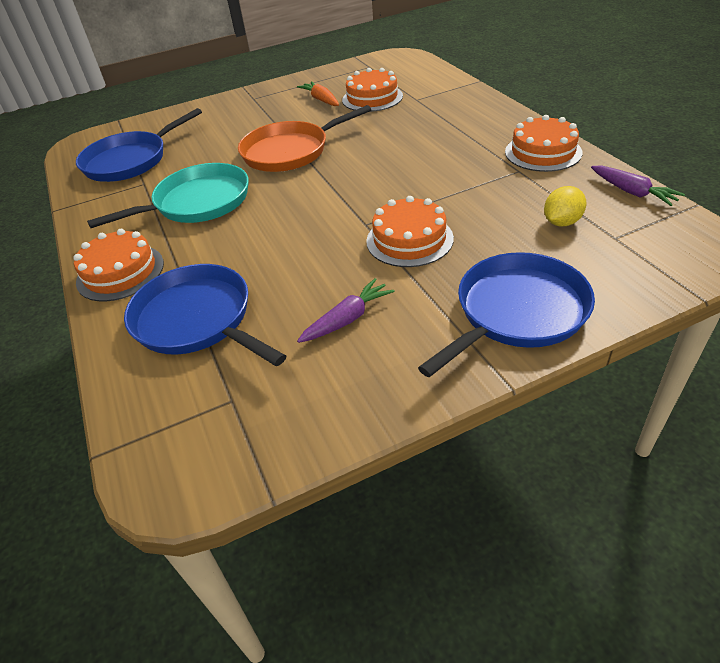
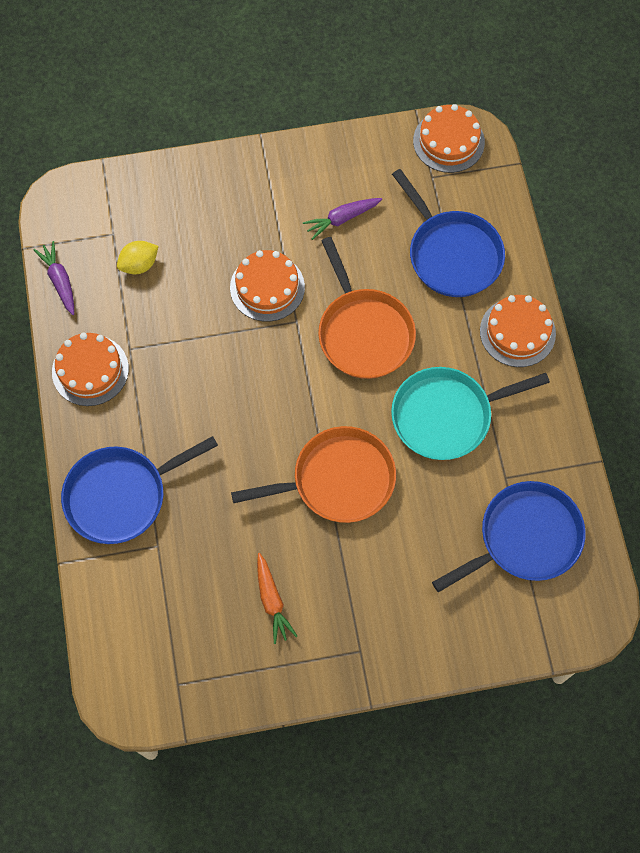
camera: 170 degrees left, 25 degrees up
orange cake [342,68,403,112] -> orange cake moved to [413,104,485,173]
blue pan [418,252,595,377] -> blue pan moved to [61,436,218,544]
none -> orange pan [318,237,416,379]

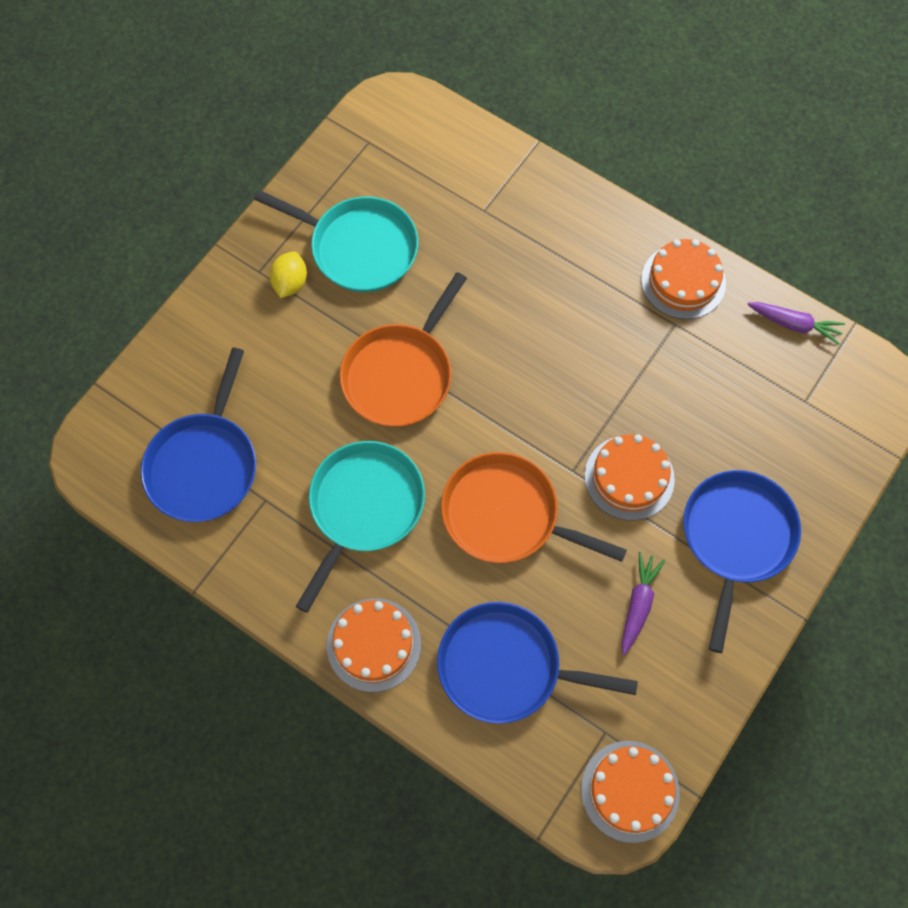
camera: 135 degrees right, 0 degrees up
blue pan [61,436,218,544] -> blue pan moved to [683,470,801,653]
yellow lemon [117,241,159,274] -> yellow lemon moved to [269,251,307,298]
orange carrot [257,553,297,644] -> turquoise pan [254,190,418,292]

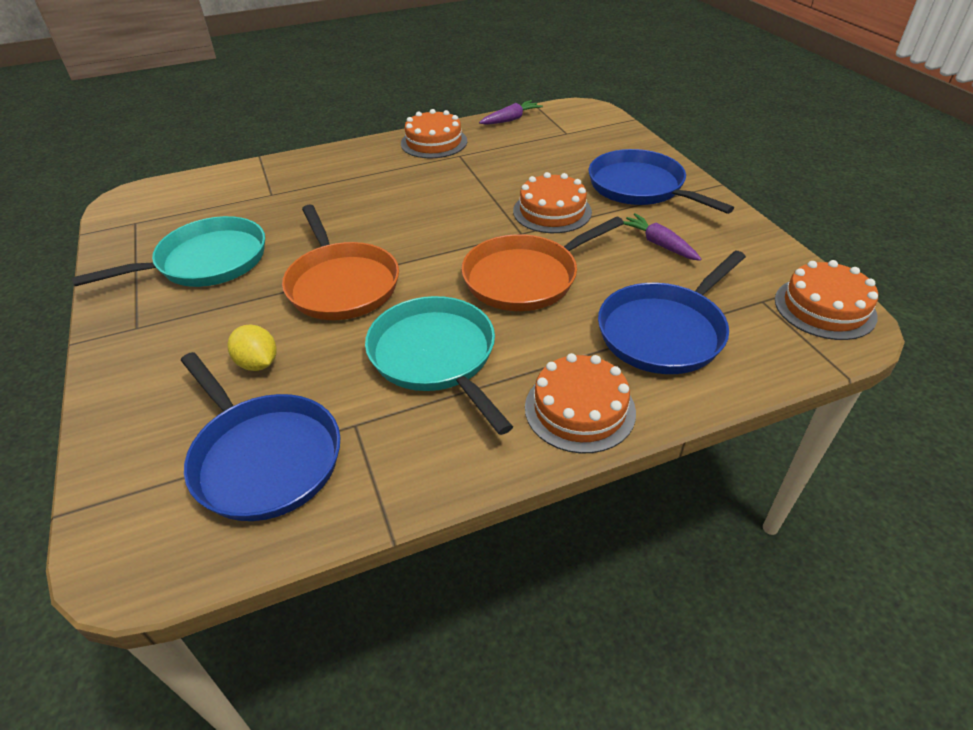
camera: 55 degrees left, 25 degrees down
yellow lemon [269,251,307,298] -> yellow lemon moved to [228,325,277,371]

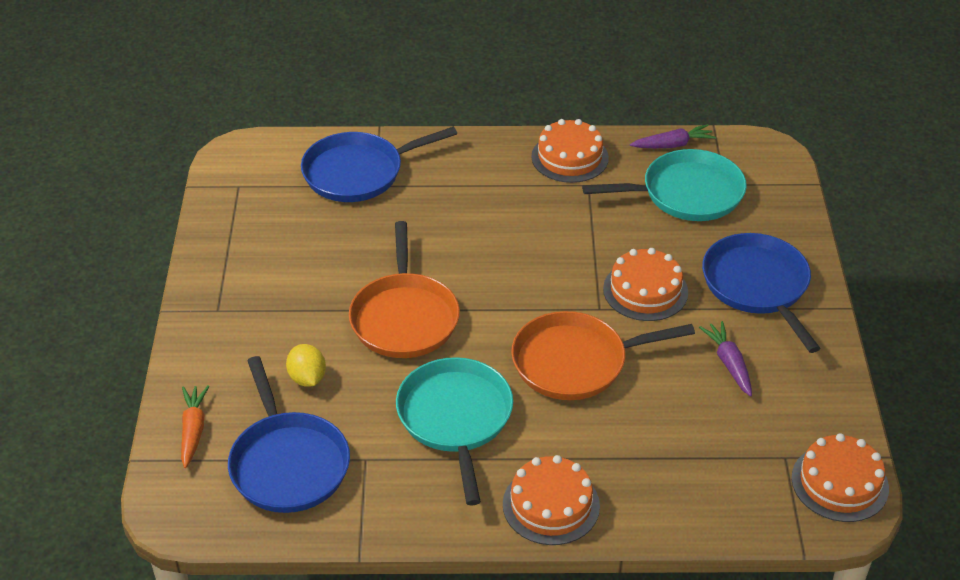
camera: 20 degrees right, 0 degrees up
turquoise pan [72,216,265,287] -> turquoise pan moved to [582,149,747,221]
blue pan [598,251,746,374] -> blue pan moved to [301,127,457,202]
none -> orange carrot [181,385,209,468]

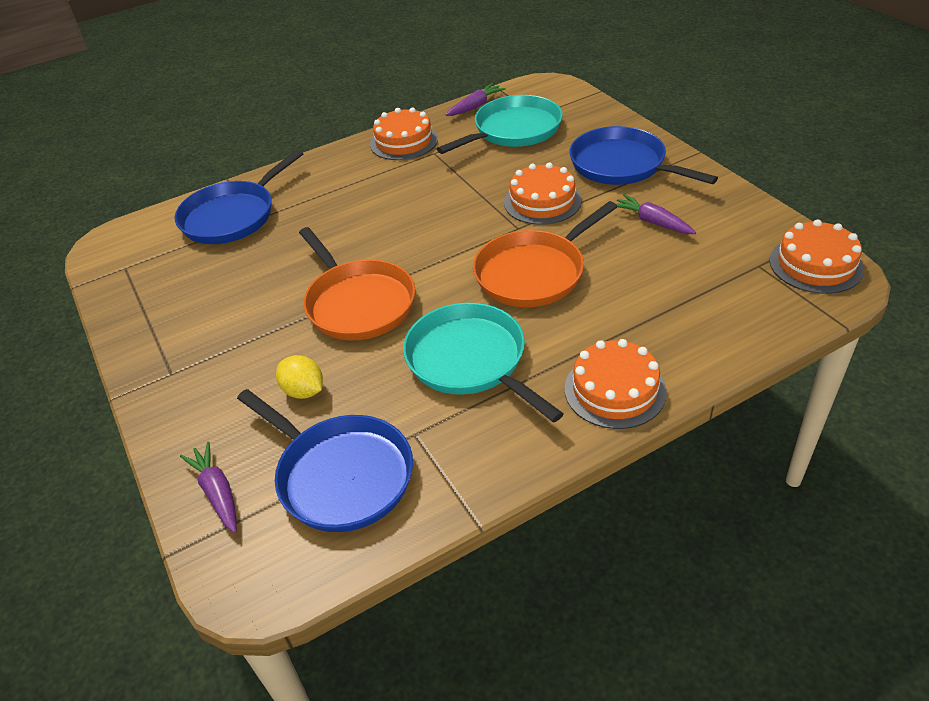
camera: 25 degrees left, 0 degrees up
orange carrot [181,385,209,468] -> purple carrot [180,441,237,533]

